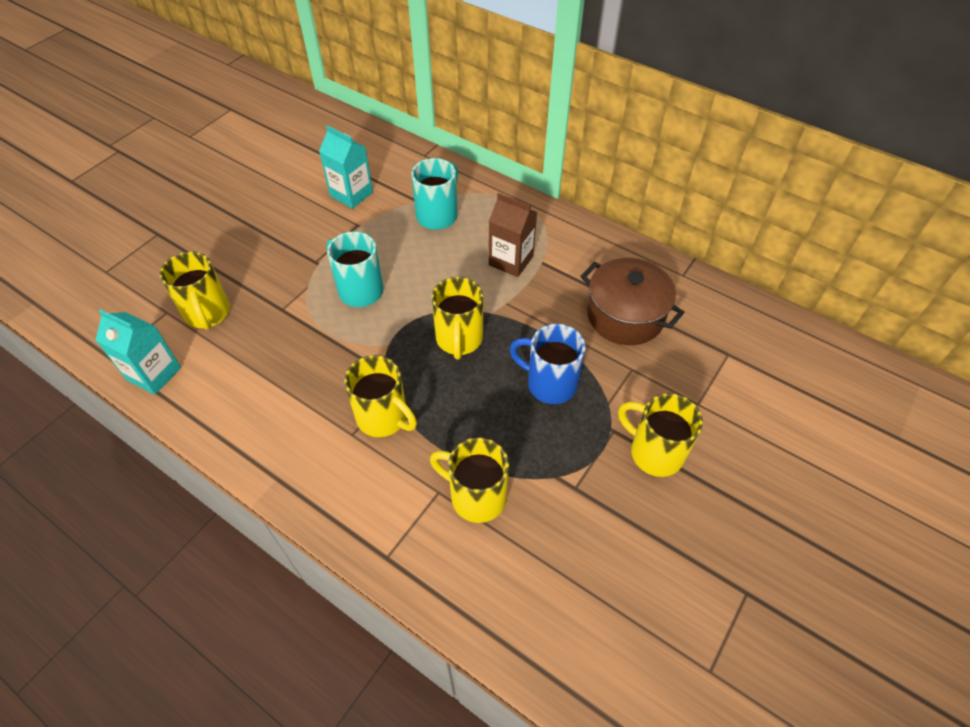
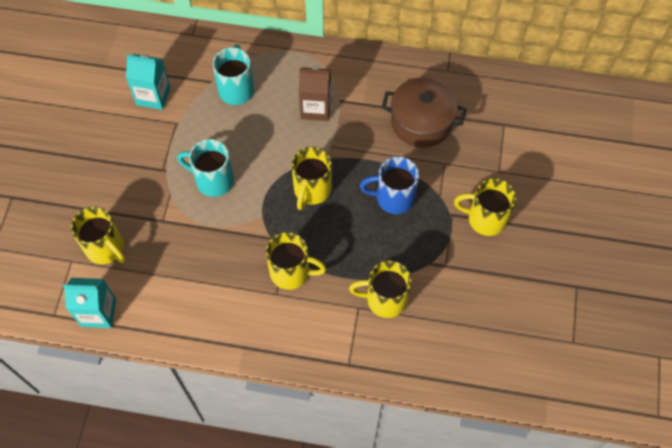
camera: 25 degrees left, 10 degrees up
yellow mug [432,277,483,360] -> yellow mug turned 45 degrees clockwise [292,147,332,210]

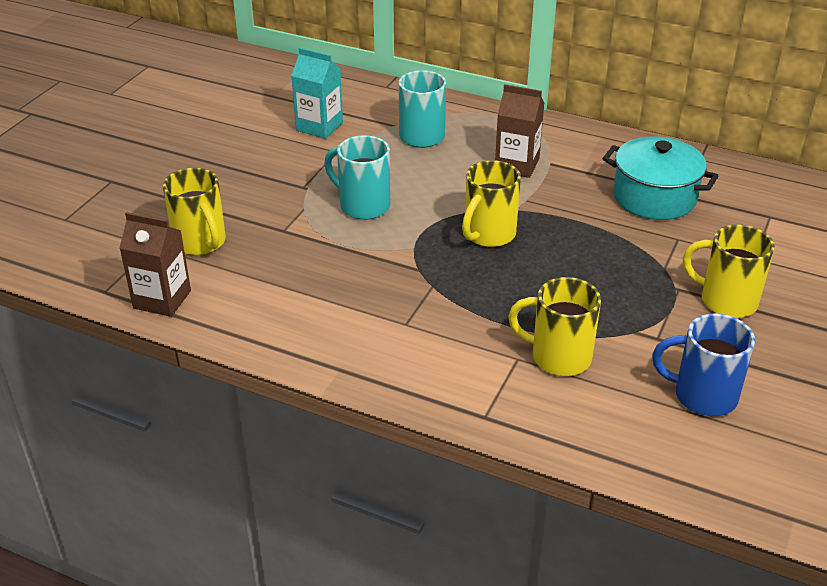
camera: 15 degrees right, 25 degrees down
turquoise carton [63,278,116,328] -> brown carton [120,212,191,317]
yellow mug [266,232,326,290] -> none
blue mug [360,156,419,214] -> blue mug moved to [652,314,755,416]
brown pot [381,77,466,148] -> turquoise pot [602,136,718,220]

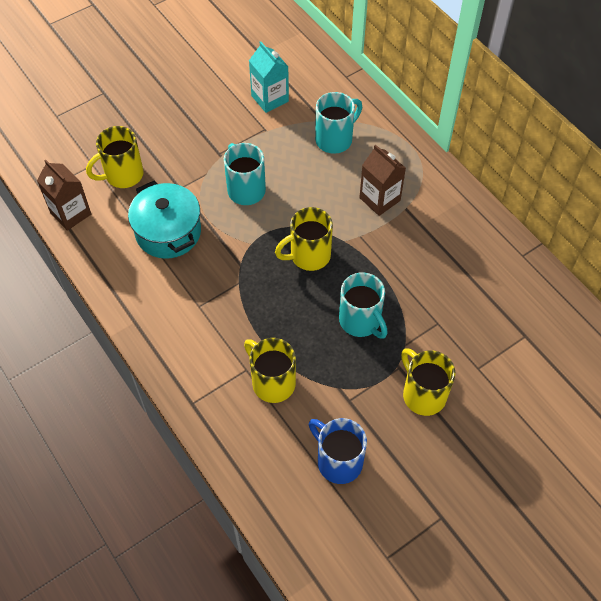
camera: 30 degrees right, 20 degrees up
yellow mug [163,168,226,255] -> yellow mug turned 60 degrees clockwise [86,126,144,188]
turquoise pot [602,136,718,220] -> turquoise pot moved to [128,181,201,259]
none -> turquoise mug [339,272,387,339]

